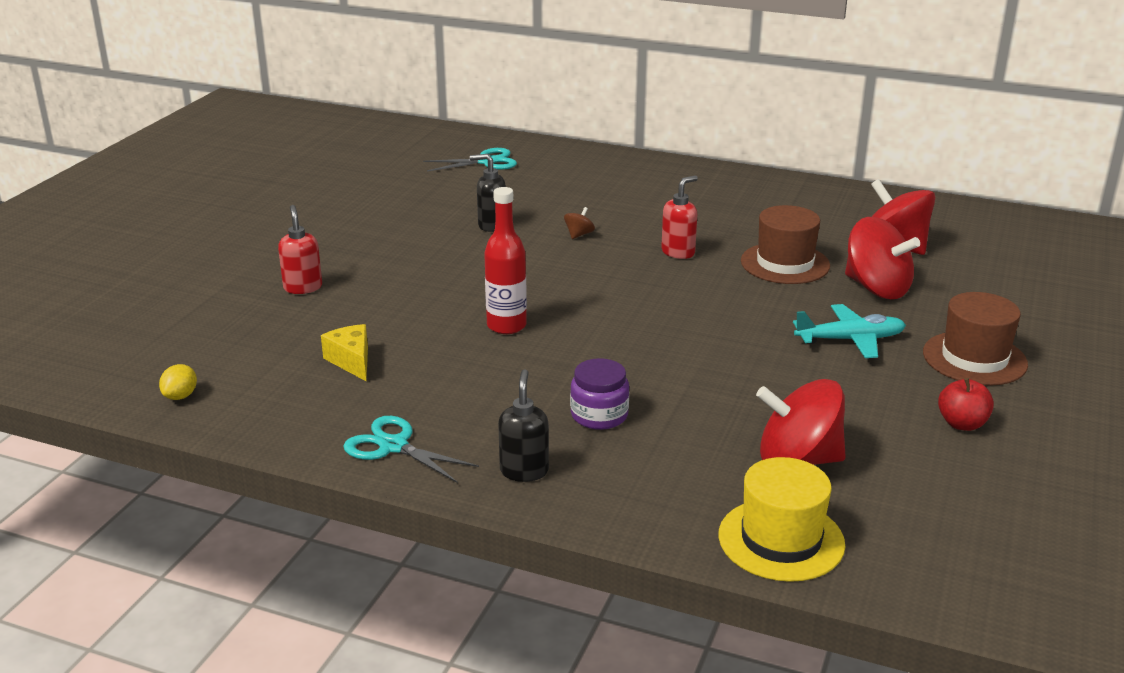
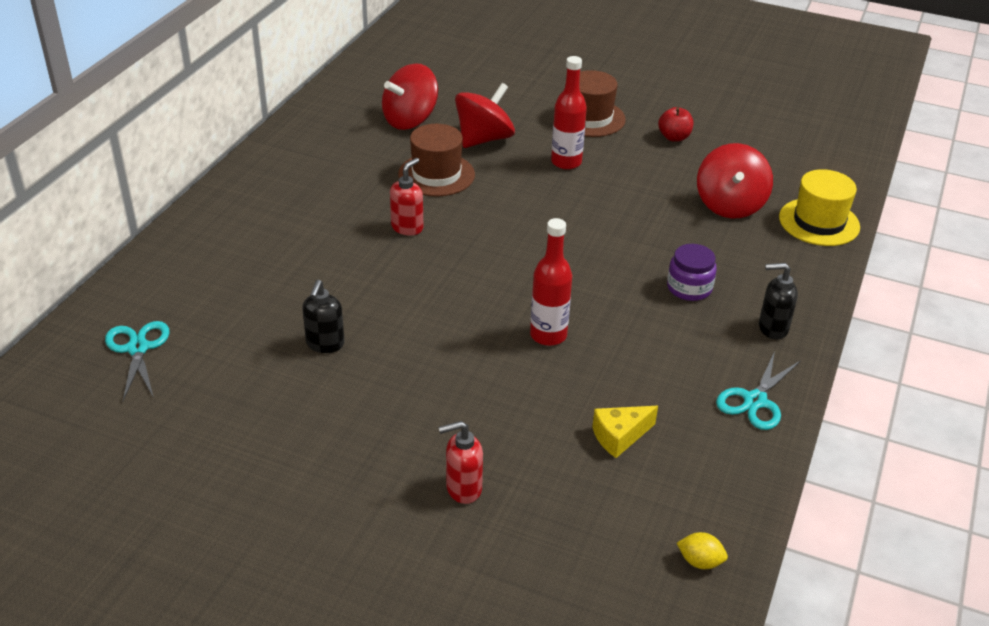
camera: 90 degrees left, 10 degrees up
brown spinning top [564,207,595,239] -> none
red soap dispenser [661,175,698,259] -> red soap dispenser turned 75 degrees clockwise [390,158,423,236]
turquoise plane [793,304,906,358] -> red bottle [551,56,587,170]

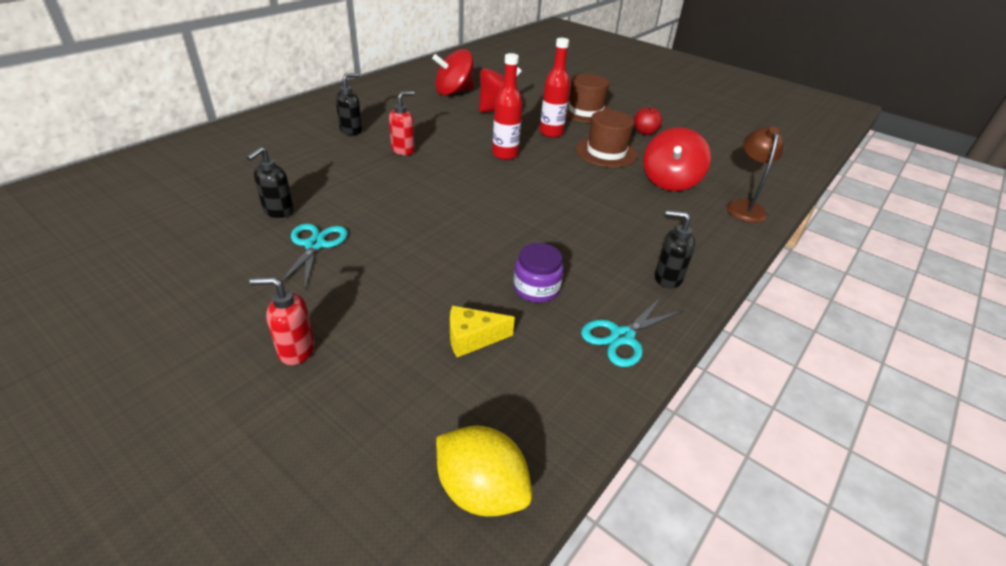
camera: 15 degrees right, 0 degrees up
turquoise scissors [105,321,170,401] -> turquoise scissors moved to [281,224,348,290]
brown hat [398,124,475,196] -> brown hat moved to [576,110,638,167]
red bottle [530,218,572,346] -> red bottle moved to [492,53,523,160]
purple jar [667,244,717,301] -> purple jar moved to [514,243,564,303]
yellow lemon [677,532,728,569] -> yellow lemon [436,425,532,517], size x1.92
yellow hat [779,169,860,246] -> brown lamp [727,127,784,223]
none -> black soap dispenser [335,73,362,135]

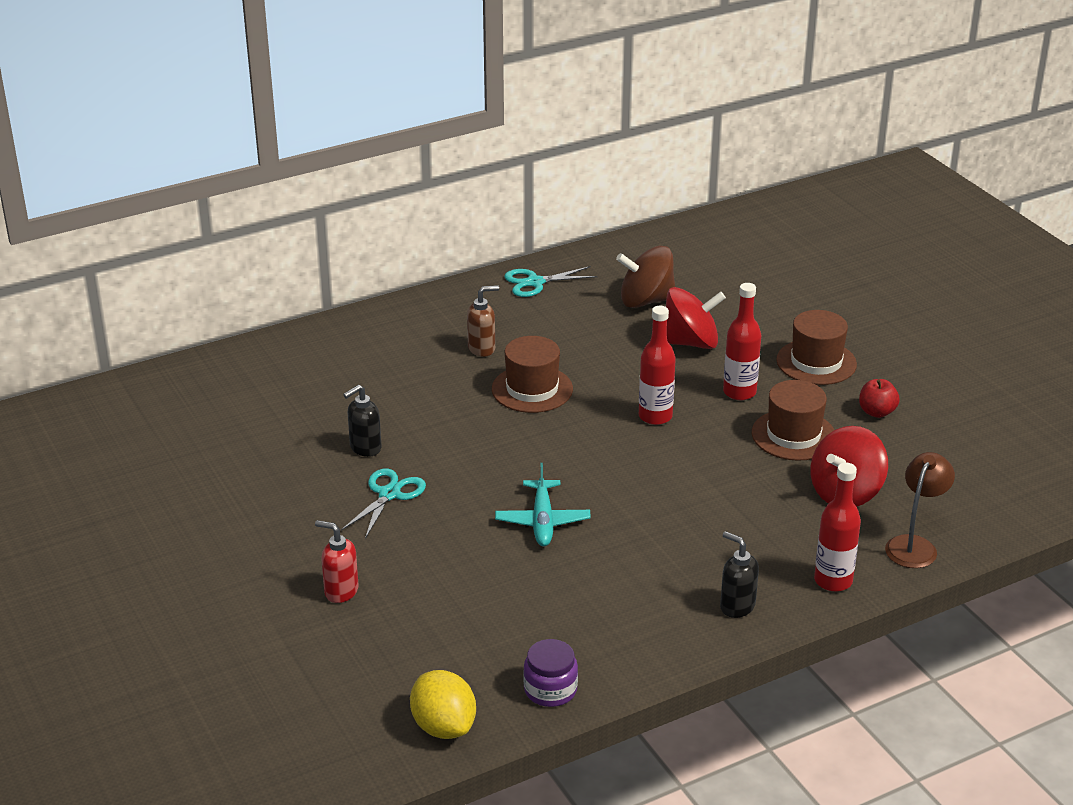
camera: 25 degrees right, 5 degrees down
black soap dispenser [335,73,362,135] -> brown soap dispenser [467,285,499,357]
red soap dispenser [389,91,415,155] -> brown hat [492,336,573,413]
red spinning top [432,49,474,96] -> brown spinning top [616,246,675,308]
yellow cheese [450,306,515,357] -> none
purple jar [514,243,564,303] -> purple jar moved to [523,639,578,707]
turquoise scissors [581,297,684,367] -> turquoise scissors moved to [504,266,598,297]
none -> turquoise plane [495,463,591,546]
none -> red bottle [814,463,861,592]

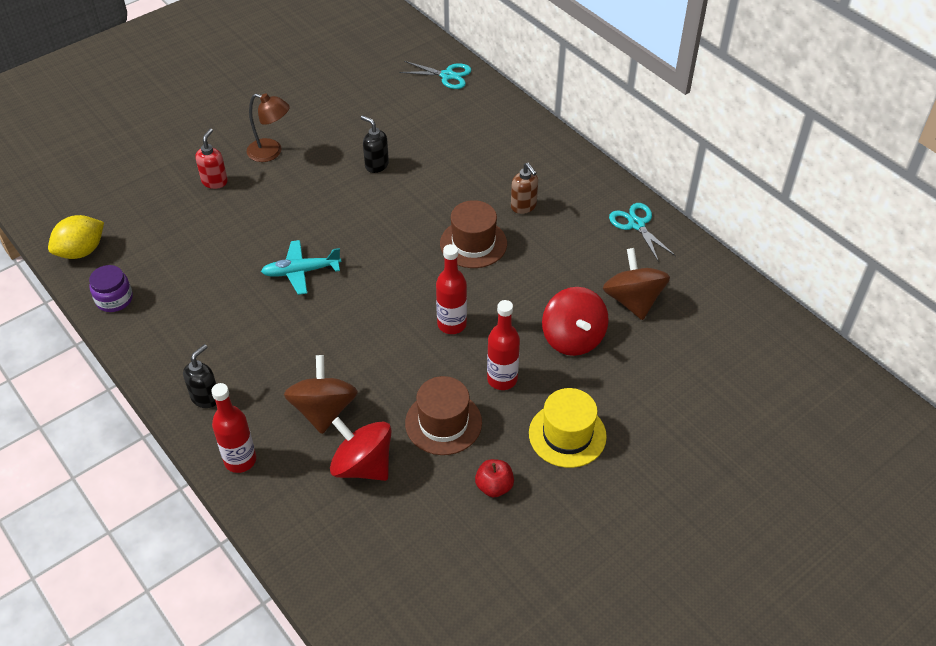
camera: 80 degrees right, 15 degrees up
turquoise scissors [341,468,426,539] -> turquoise scissors moved to [399,61,471,89]
brown hat [776,310,857,385] -> yellow hat [529,388,607,468]
brown lamp [885,452,955,568] -> brown lamp moved to [247,93,290,162]
none -> brown spinning top [284,355,358,434]

